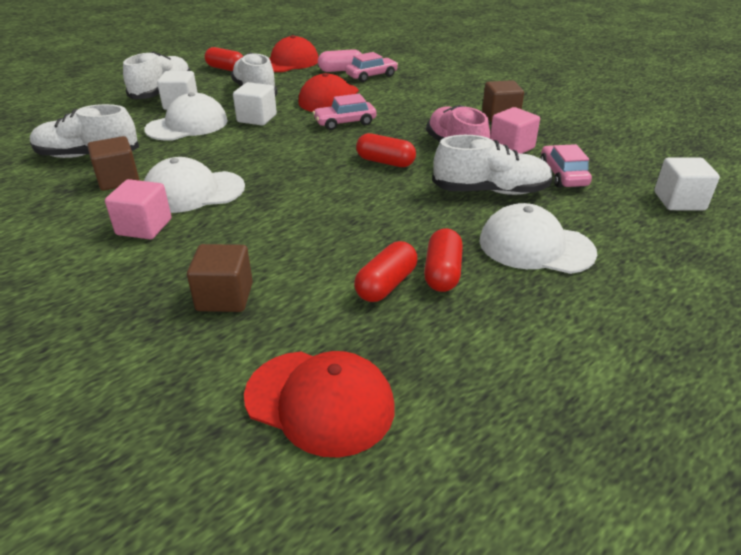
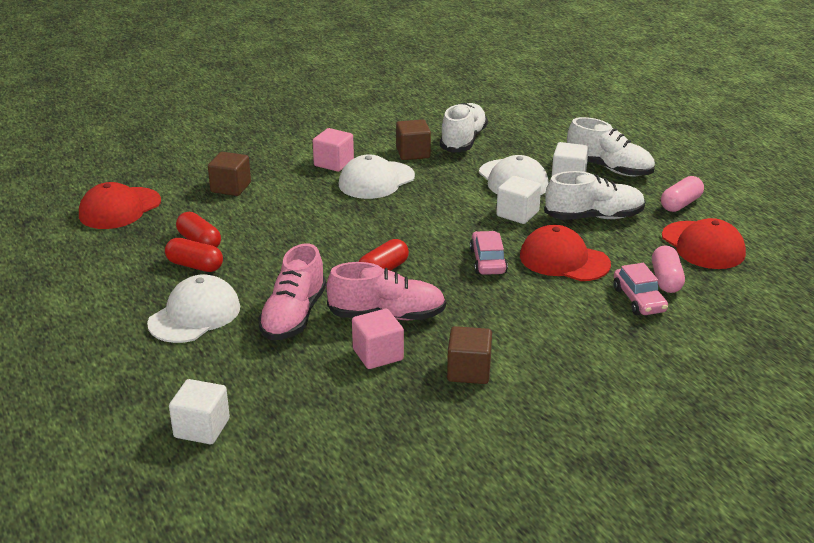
camera: 105 degrees right, 5 degrees down
white cap [144,157,245,213] -> white cap turned 135 degrees counterclockwise [339,154,415,199]
red capsule [205,47,243,71] -> pink capsule [661,176,704,212]
white shoe [432,135,553,195] -> pink shoe [258,244,326,340]
pink car [540,144,592,187] -> none

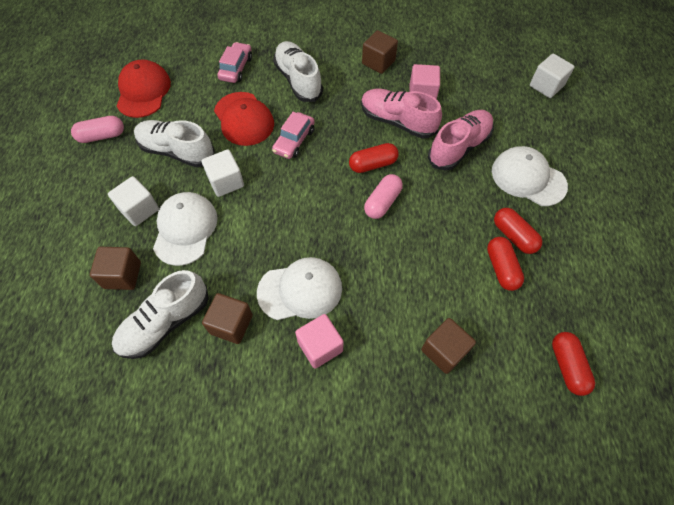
camera: 150 degrees left, 30 degrees up
red cap [79,182,161,229] -> red capsule [552,332,595,396]
white cap [147,274,240,343] -> white cap turned 60 degrees clockwise [492,146,568,206]
white shoe [567,117,655,176] -> white shoe moved to [273,41,323,102]
pink capsule [652,245,685,293] -> pink capsule moved to [364,174,403,219]
none -> brown cube [90,247,141,290]

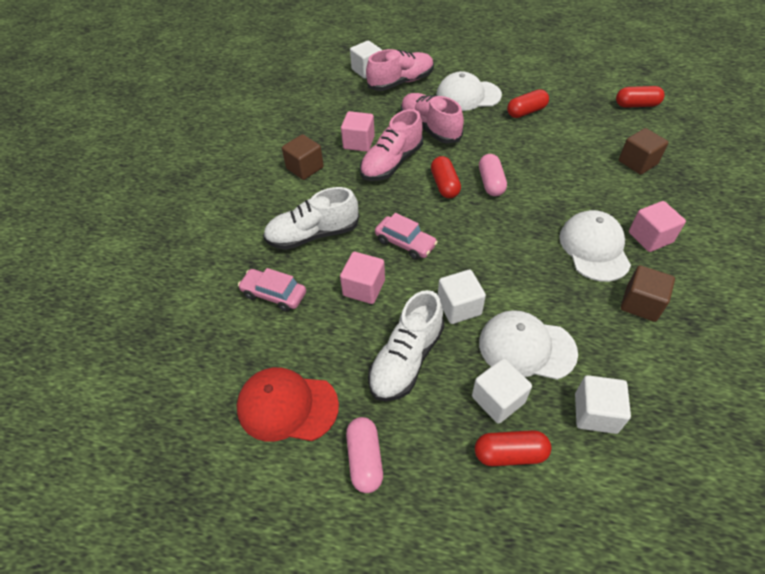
camera: 80 degrees left, 10 degrees down
brown cube [90,247,141,290] -> white cube [575,375,631,434]
white shoe [112,270,209,359] -> none
red cap [214,92,274,146] -> pink cube [340,252,385,304]
pink capsule [364,174,403,219] -> pink capsule turned 45 degrees clockwise [479,154,507,196]
red capsule [487,237,524,291] -> red capsule moved to [475,430,551,466]
white cap [492,146,568,206] -> white cap turned 45 degrees clockwise [436,71,502,111]
none -> pink shoe [366,49,434,91]

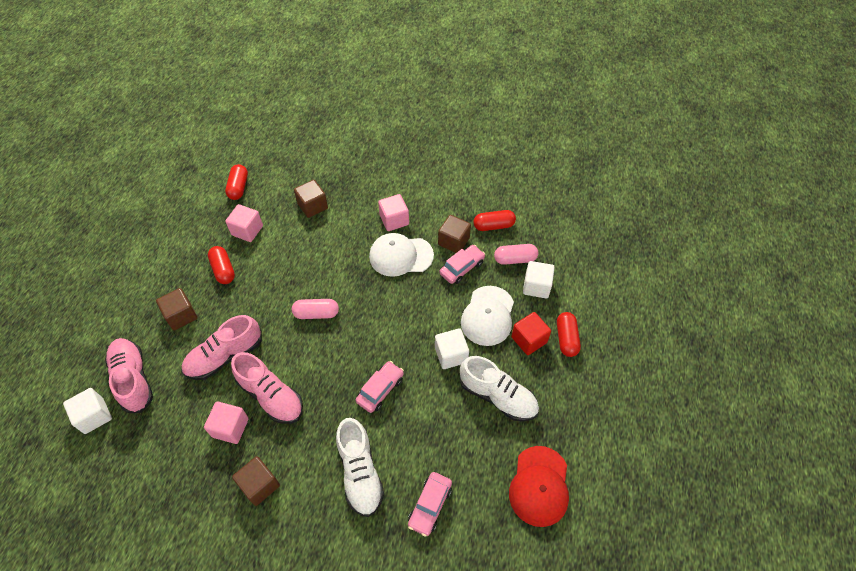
camera: 90 degrees left, 5 degrees up
pink cube [340,252,385,304] -> pink cube moved to [225,204,263,242]
pink capsule [346,417,383,493] -> pink capsule moved to [494,244,538,265]
red capsule [431,156,461,198] -> red capsule moved to [473,210,516,231]
white cap [436,71,502,111] -> brown cube [156,288,197,330]
white cube [472,358,532,424] -> red cube [511,312,551,355]
none -> pink car [440,245,485,284]

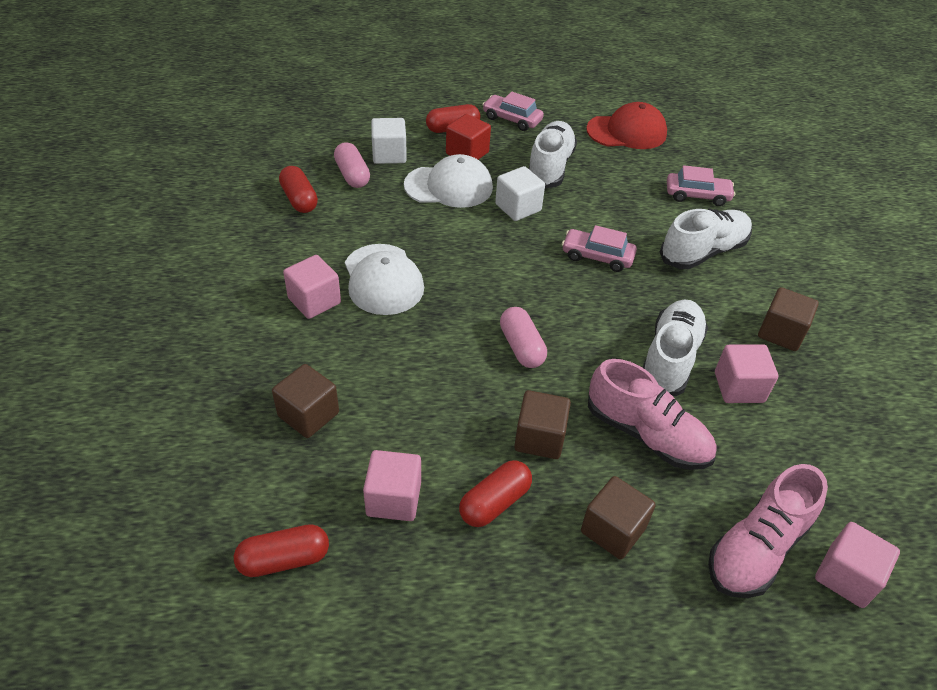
camera: 110 degrees left, 10 degrees down
white cube [63,388,112,434] -> pink cube [815,522,900,608]
pink shoe [231,352,303,424] -> white shoe [643,299,708,397]
brown cube [438,215,471,253] -> brown cube moved to [514,390,571,459]
pink car [440,245,485,284] -> pink car moved to [482,92,544,131]

